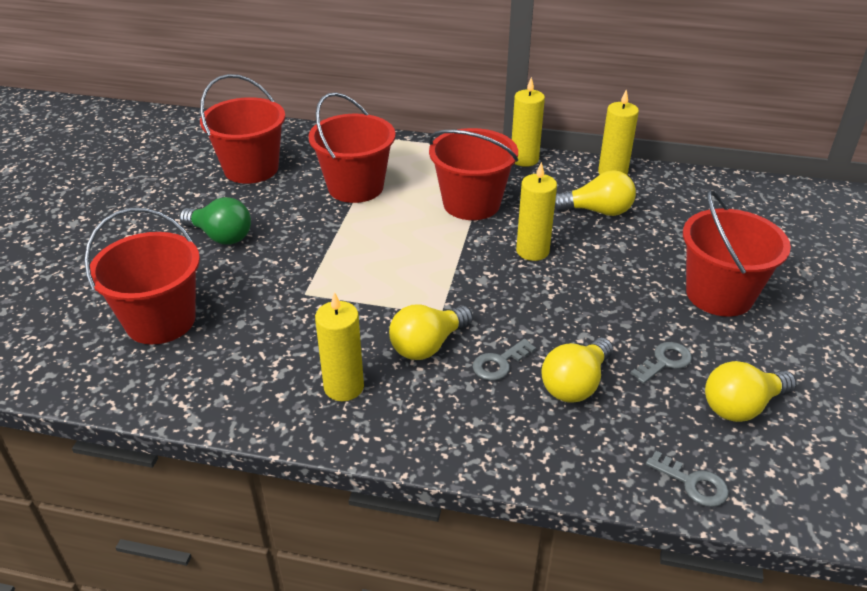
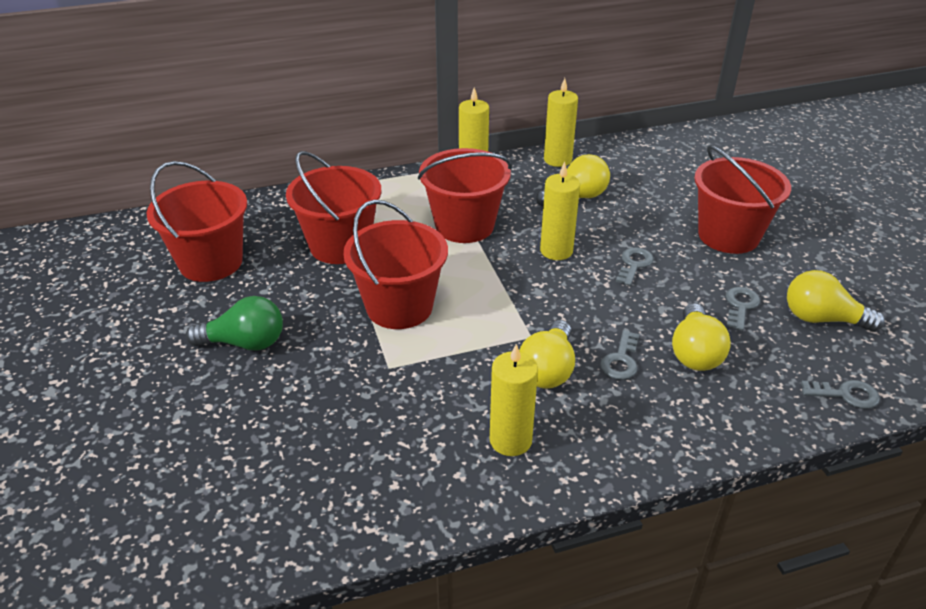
camera: 30 degrees left, 0 degrees up
red bucket [84,208,200,344] -> red bucket moved to [343,200,448,329]
yellow light bulb [705,361,797,422] -> yellow light bulb turned 75 degrees clockwise [787,270,885,332]
none -> grey key [616,247,654,286]

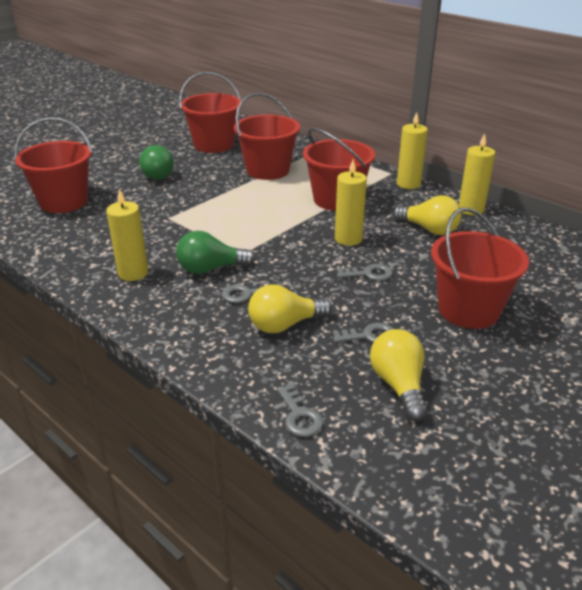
camera: 60 degrees right, 5 degrees down
red bucket [343,200,448,329] -> red bucket moved to [14,117,93,213]
yellow light bulb [519,320,575,389] -> green light bulb [176,231,255,274]

